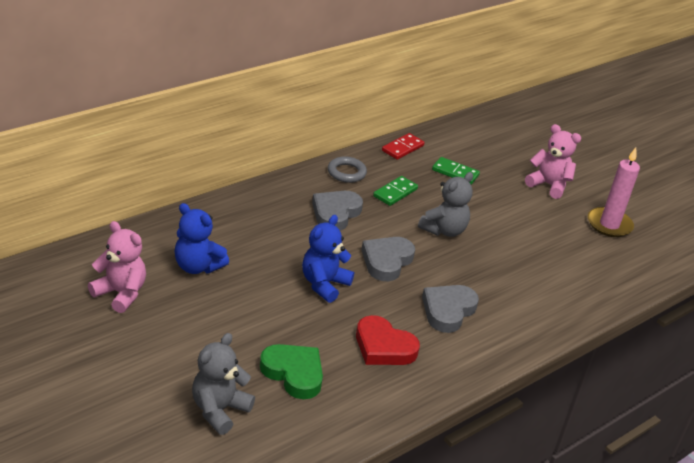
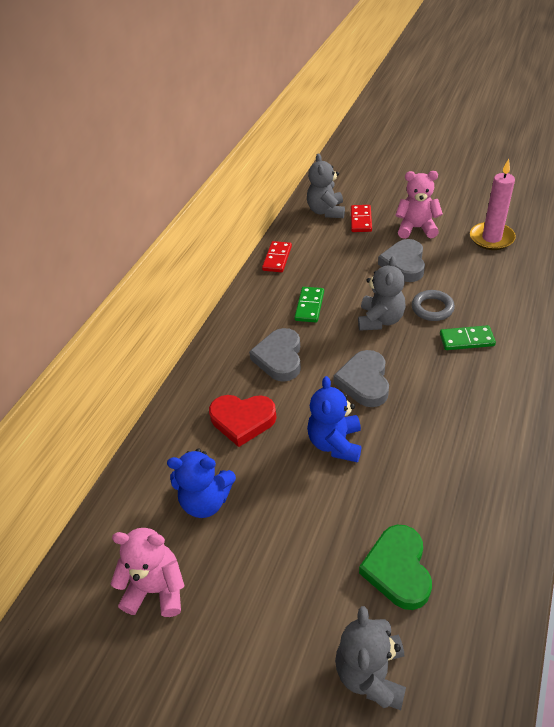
camera: 20 degrees left, 10 degrees up
green heart [260,344,323,399] -> green heart turned 105 degrees counterclockwise [359,525,432,610]
grey ring [328,156,367,183] -> grey ring moved to [412,290,455,321]
red heart [356,315,420,365] -> red heart moved to [209,395,277,447]
grey heart [422,285,479,333] -> grey heart moved to [378,239,425,282]
green domino [432,157,480,185] -> green domino moved to [440,325,496,350]
none -> grey teddy bear [307,153,345,218]
none -> red domino [351,205,372,232]

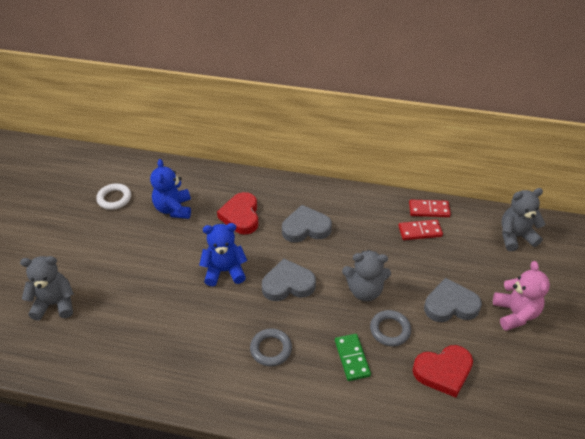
camera: 75 degrees right, 0 degrees up
pink teddy bear [111,528,185,617] -> white ring [96,183,131,210]
green domino [294,287,324,322] -> none
red domino [351,205,372,232] -> red domino moved to [398,220,443,240]
green heart [359,525,432,610] -> none
pink candle [470,159,516,250] -> none
none -> grey ring [250,328,292,366]
none -> red heart [413,345,473,398]

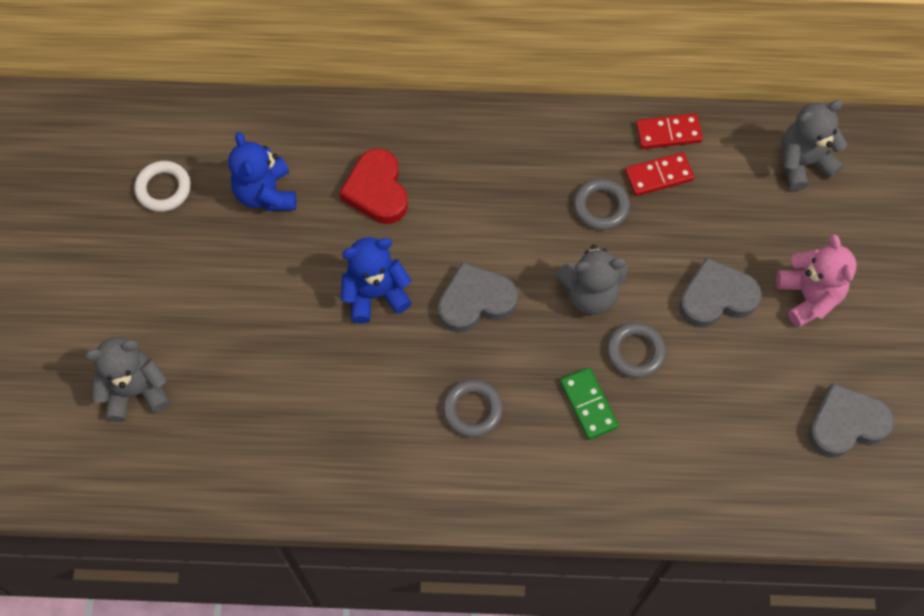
camera: 10 degrees left, 20 degrees up
grey heart [282,205,332,242] -> grey heart moved to [808,383,894,458]
red heart [413,345,473,398] -> none
none -> grey ring [573,179,630,230]

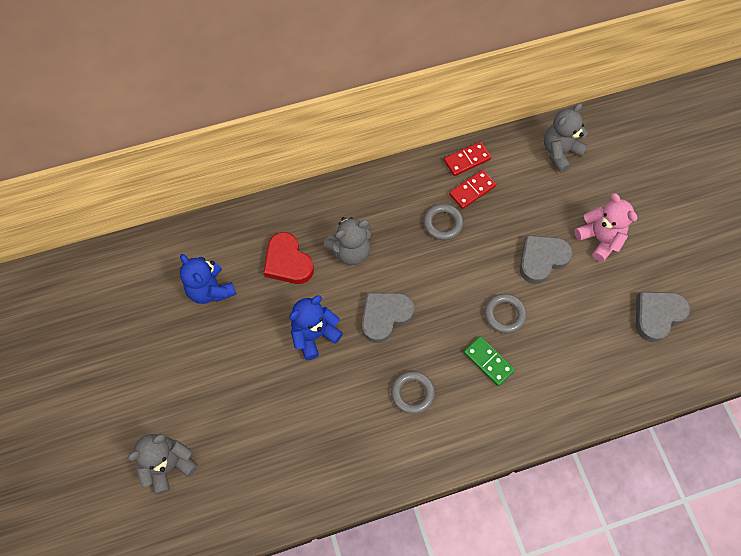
camera: 20 degrees left, 0 degrees up
white ring [134,161,191,212] -> none
grey teddy bear [556,245,628,314] -> grey teddy bear moved to [324,217,371,265]

